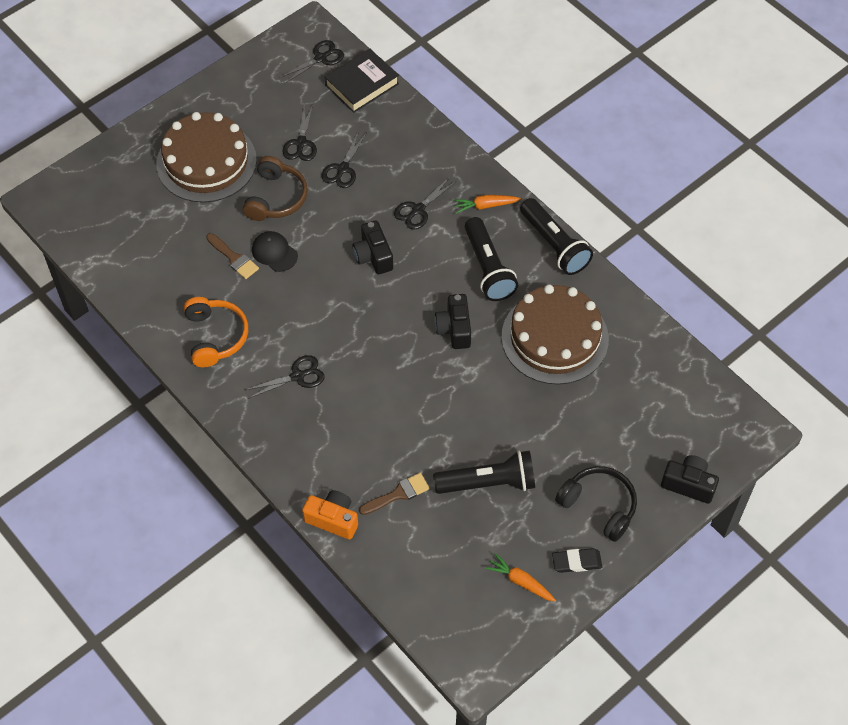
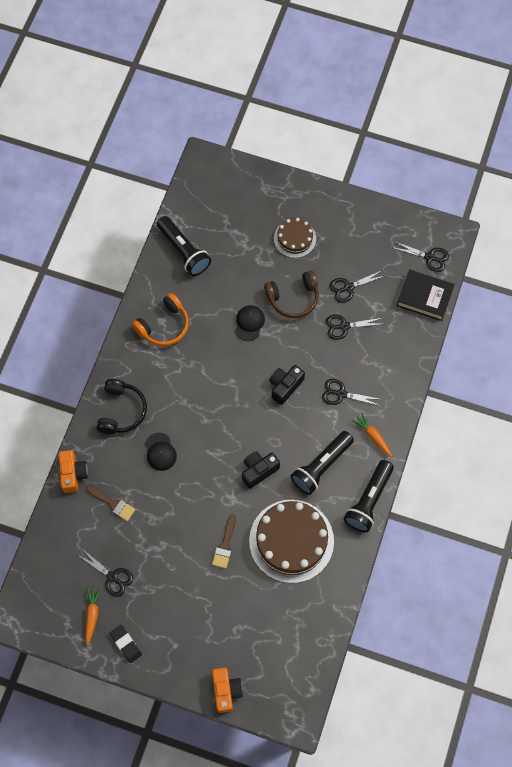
camera: 60 degrees right, 10 degrees up
brown cake [156,112,257,203] -> brown cake [274,218,316,258], size x0.55
brown brush [206,233,259,279] -> brown brush moved to [212,514,236,569]
black scissors [246,355,324,399] -> black scissors moved to [78,550,133,597]
black flashlight [433,450,535,494] -> black flashlight moved to [157,216,211,276]
black headphones [555,466,637,542] -> black headphones moved to [96,379,147,434]
black camera [661,455,719,504] -> orange camera [212,668,243,713]
none -> black cap [145,433,177,471]

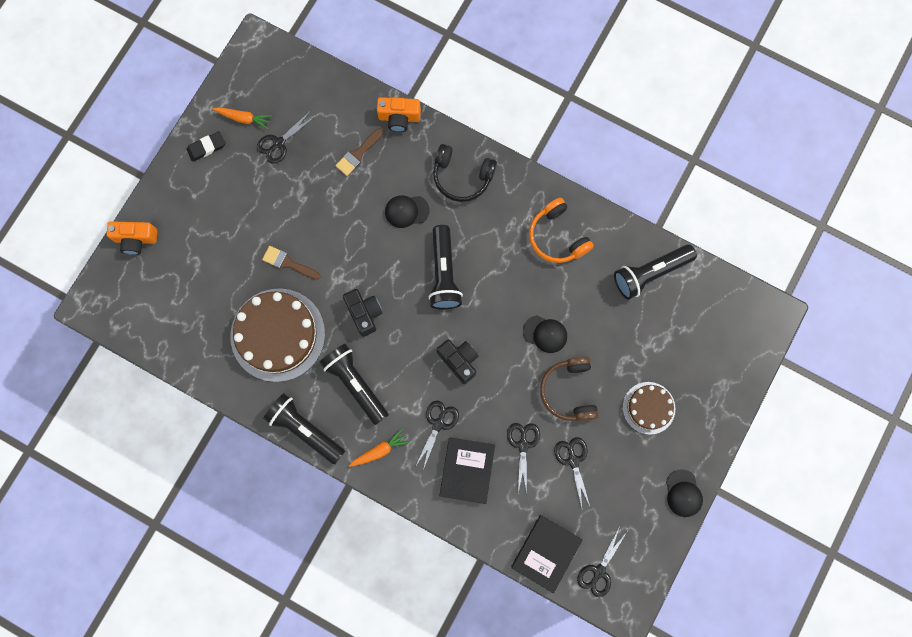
camera: 100 degrees right, 10 degrees up
none -> black flashlight [429,225,463,309]
none -> black book [440,437,495,504]
none -> black cap [666,469,703,517]

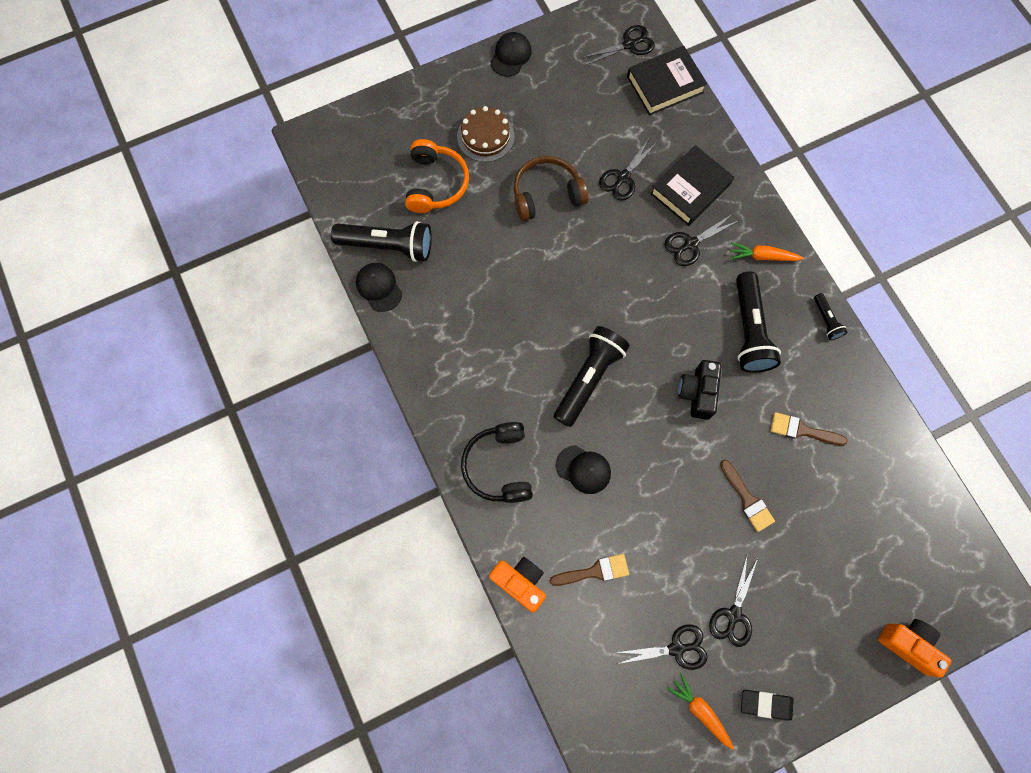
camera: 145 degrees left, 5 degrees down
brown cake [230,288,325,382] -> brown brush [770,412,848,446]
black flashlight [263,393,345,464] -> black flashlight [814,293,847,340], size x0.48
black headphones [433,144,497,202] -> black headphones turned 150 degrees counterclockwise [461,422,533,503]
black camera [437,340,478,384] -> none
black cap [523,315,567,353] -> black cap moved to [356,263,402,312]
orange headphones [529,198,594,263] -> orange headphones moved to [405,139,469,213]
brown headphones [540,356,599,421] -> brown headphones turned 135 degrees counterclockwise [513,156,588,221]
black scissors [554,437,590,508] -> black scissors moved to [709,556,758,647]

